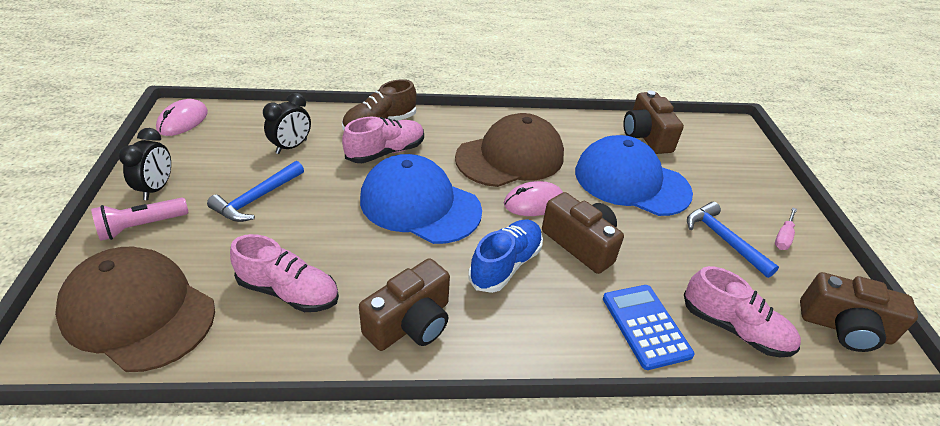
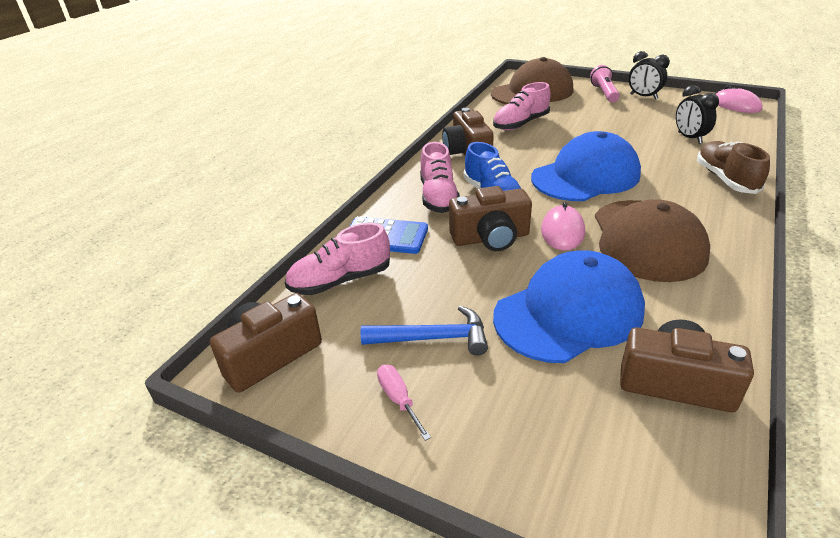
camera: 125 degrees right, 5 degrees down
blue hammer [207,161,304,222] -> none
pink shoe [342,117,424,163] -> pink shoe moved to [420,142,460,213]

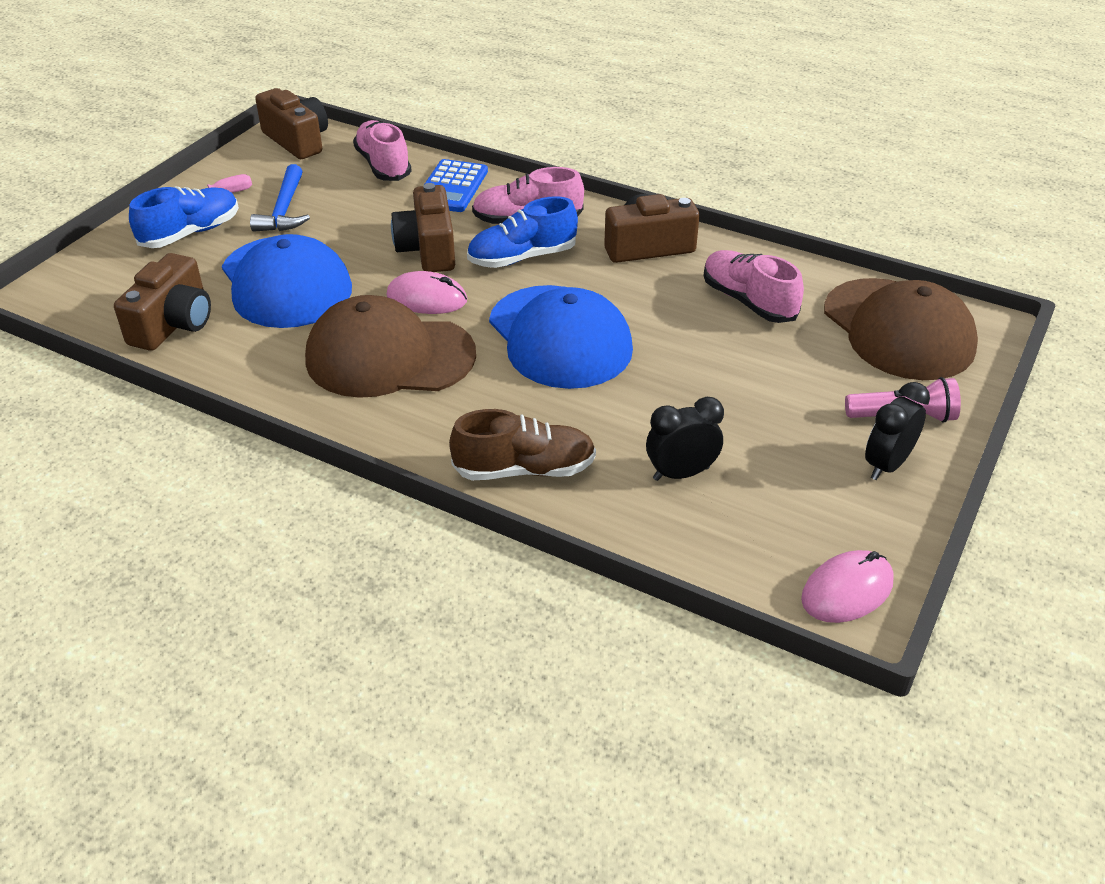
camera: 90 degrees right, 5 degrees up
none -> blue shoe [129,186,239,248]

